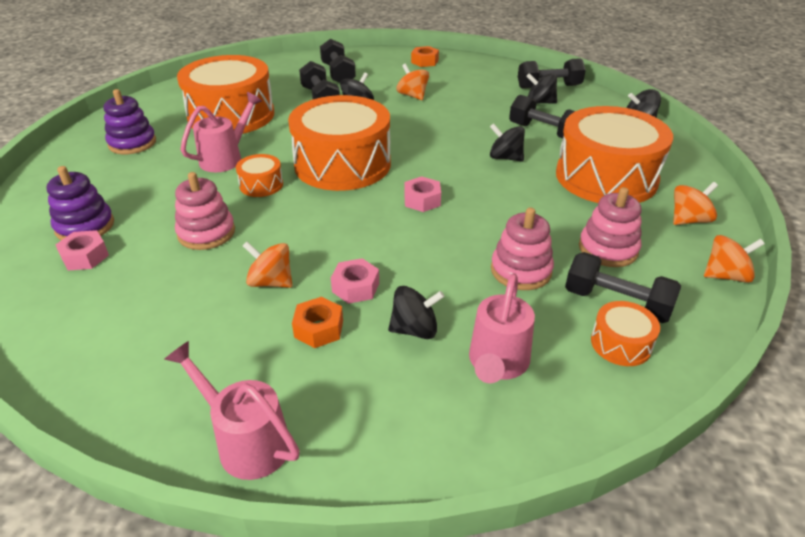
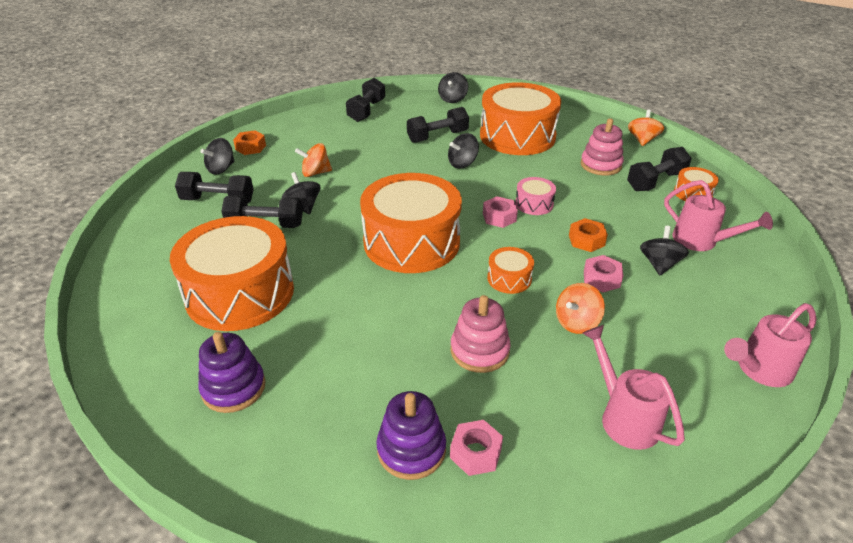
camera: 65 degrees left, 0 degrees up
pink watering can [180,92,262,172] -> pink watering can moved to [583,325,685,450]
orange drum [236,154,283,197] -> orange drum moved to [487,247,534,294]
orange nut [292,297,343,348] -> orange nut moved to [569,218,608,252]
pink stacking toy [491,207,554,290] -> none
black spinning top [526,73,557,104] -> black spinning top moved to [201,138,235,174]
orange spinning top [673,182,718,225] -> none
none -> pink drum [515,177,556,215]

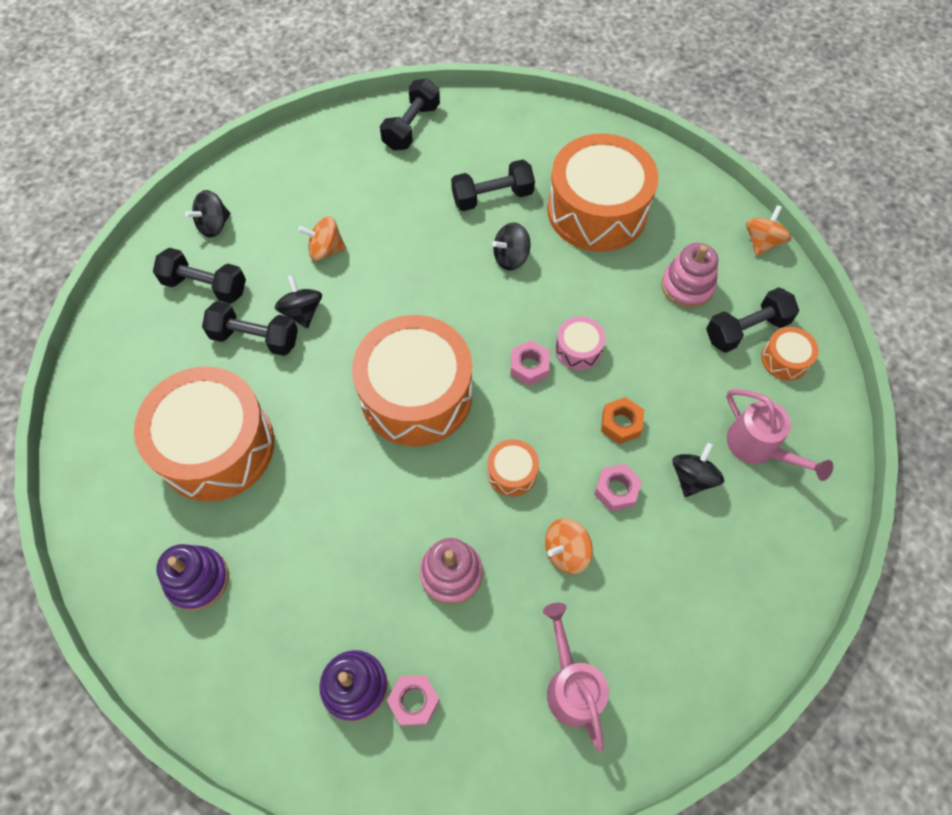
camera: 10 degrees right, 25 degrees up
orange nut [233,130,266,155] -> none
black spinning top [438,72,468,103] -> none
pink watering can [724,303,817,387] -> none

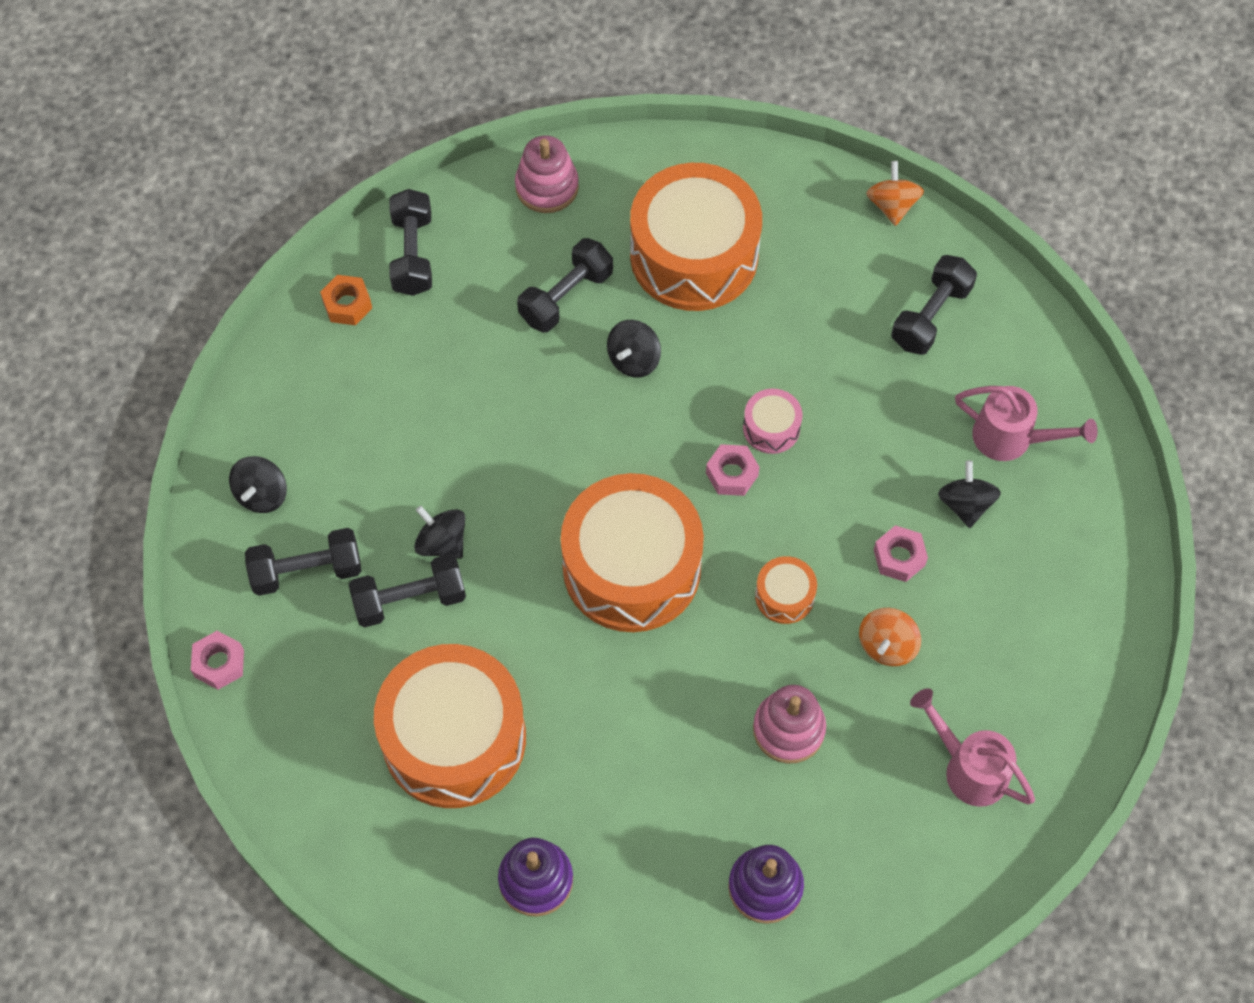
camera: 30 degrees left, 0 degrees up
orange spinning top [298,216,346,261] -> none
pink nut [387,675,440,726] -> pink nut moved to [191,631,244,690]
orange nut [601,397,644,444] -> orange nut moved to [320,275,372,325]
pink stacking toy [661,243,718,308] -> pink stacking toy moved to [515,135,579,213]
orange drum [761,327,818,381] -> none

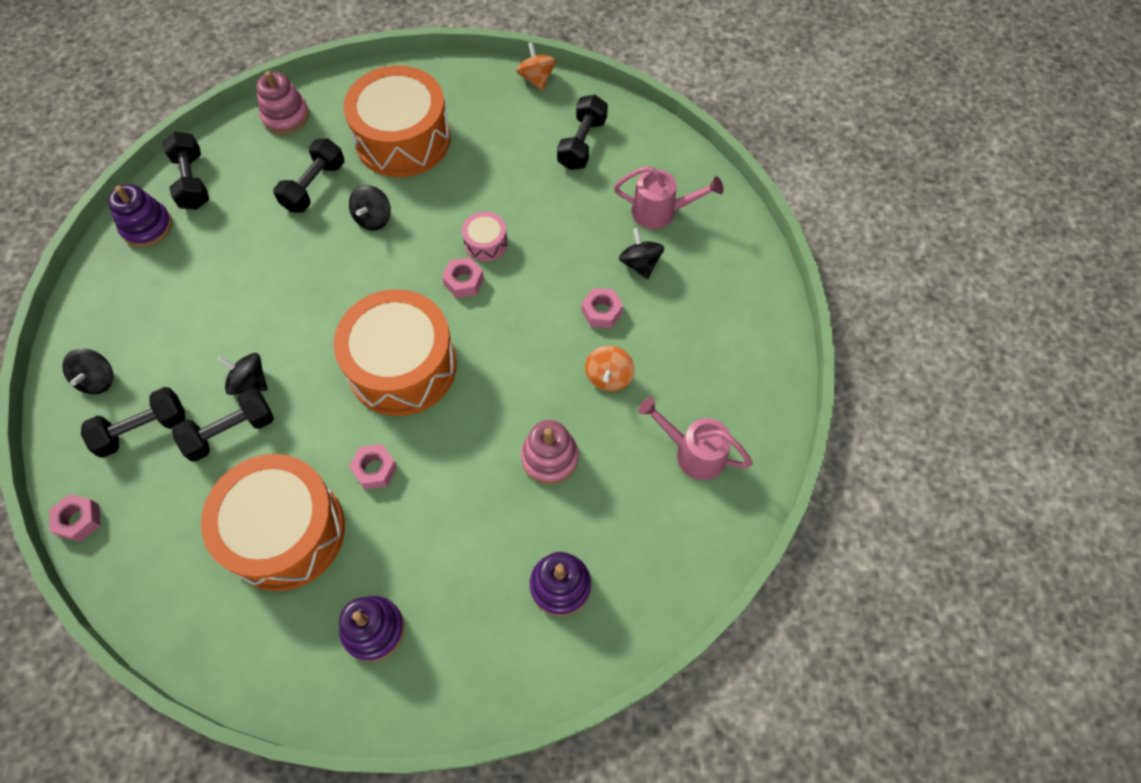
camera: 15 degrees left, 0 degrees up
orange nut [320,275,372,325] -> purple stacking toy [108,184,172,247]
orange drum [755,556,817,624] -> none
none -> pink nut [349,444,397,489]

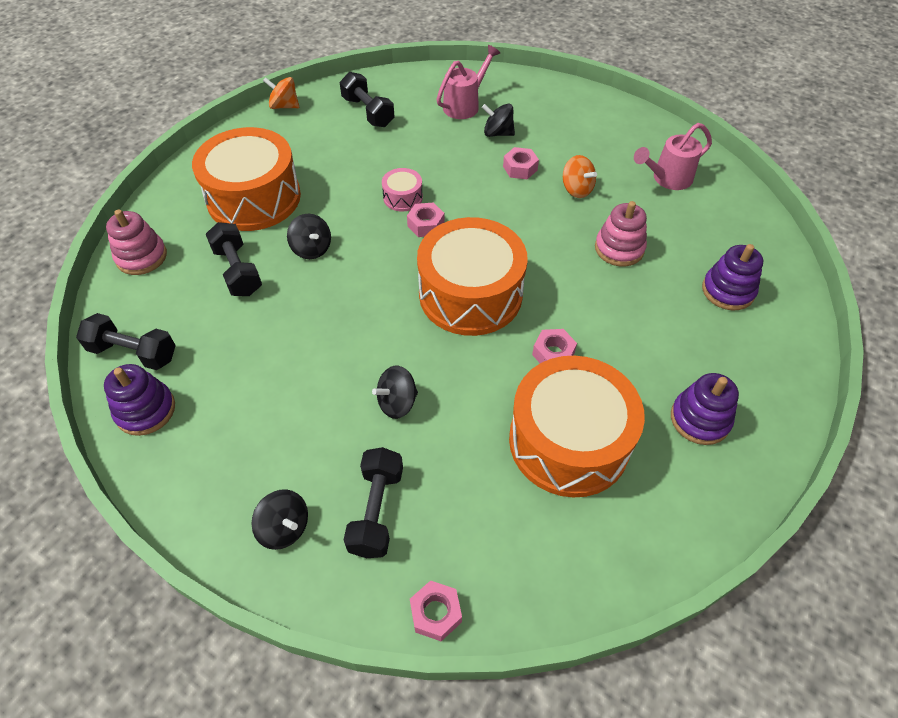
camera: 55 degrees left, 10 degrees down
black dumbbell [172,388,274,462] -> none

